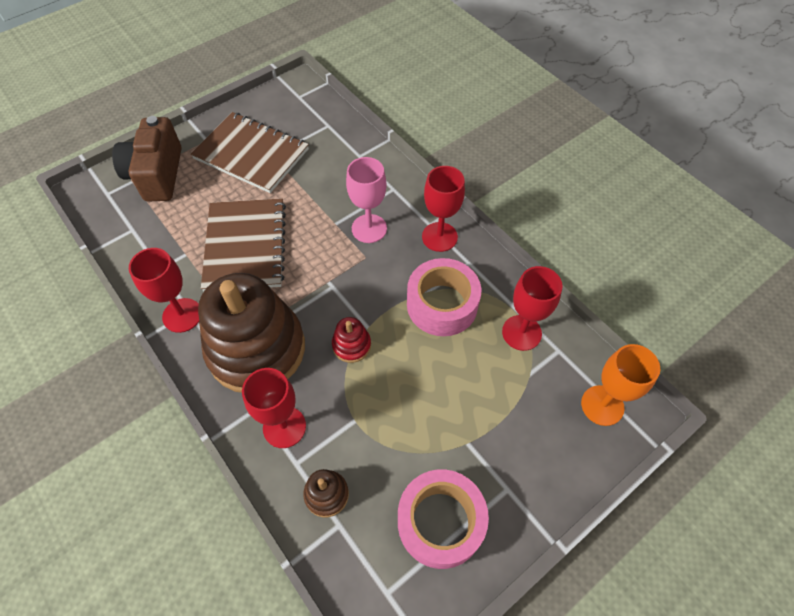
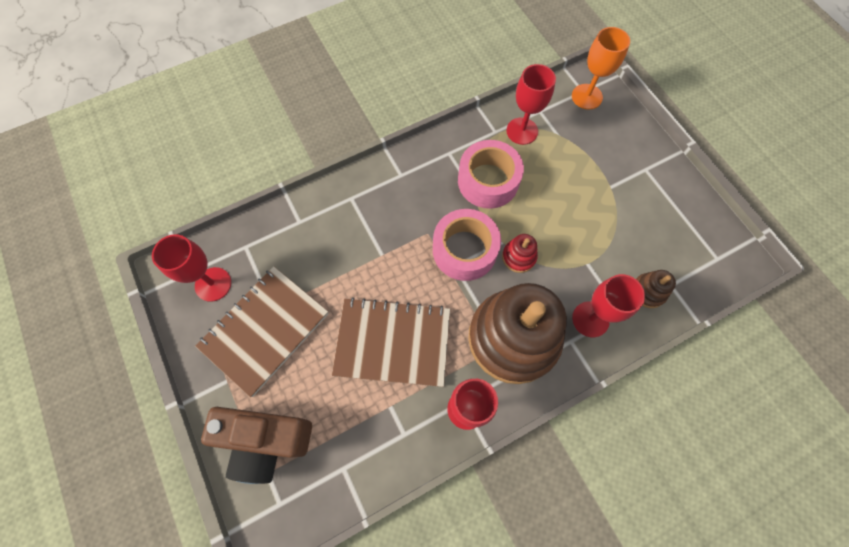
camera: 80 degrees left, 10 degrees up
pink goblet [346,157,387,243] -> none
pink tape [398,469,489,569] -> pink tape moved to [433,209,501,281]
red goblet [422,166,465,252] -> red goblet moved to [152,234,231,302]

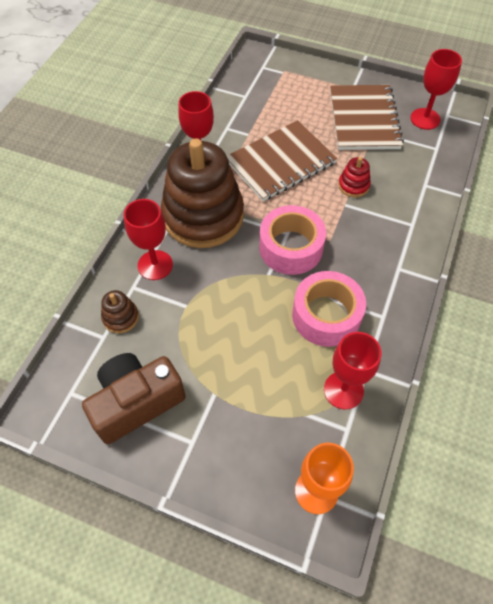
camera: 140 degrees right, 10 degrees down
brown camera [201,407,312,484] -> brown camera moved to [82,353,186,444]
red stacking toy [502,234,538,273] -> red stacking toy moved to [338,157,371,197]

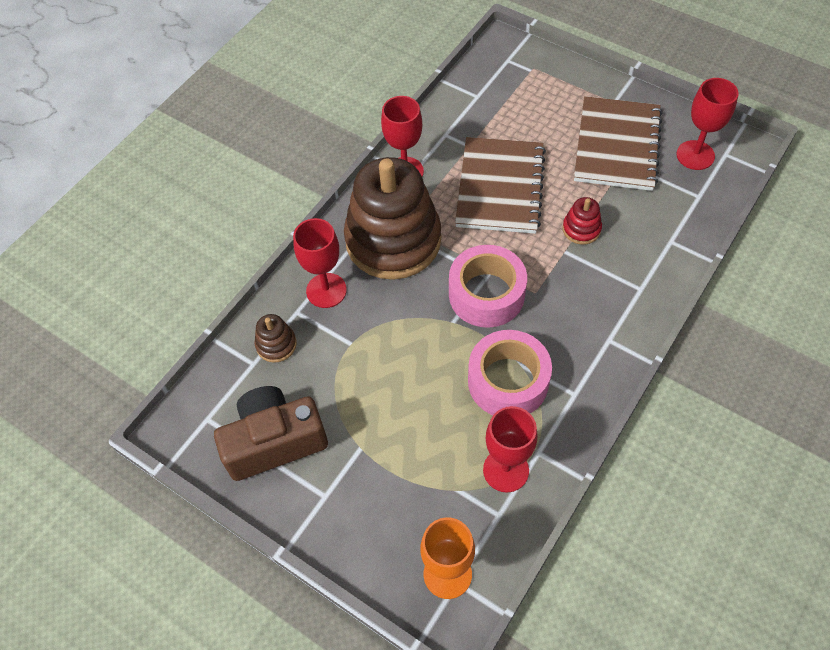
camera: 15 degrees right, 0 degrees up
brown notebook [227,120,337,201] -> brown notebook turned 60 degrees counterclockwise [455,137,546,234]

